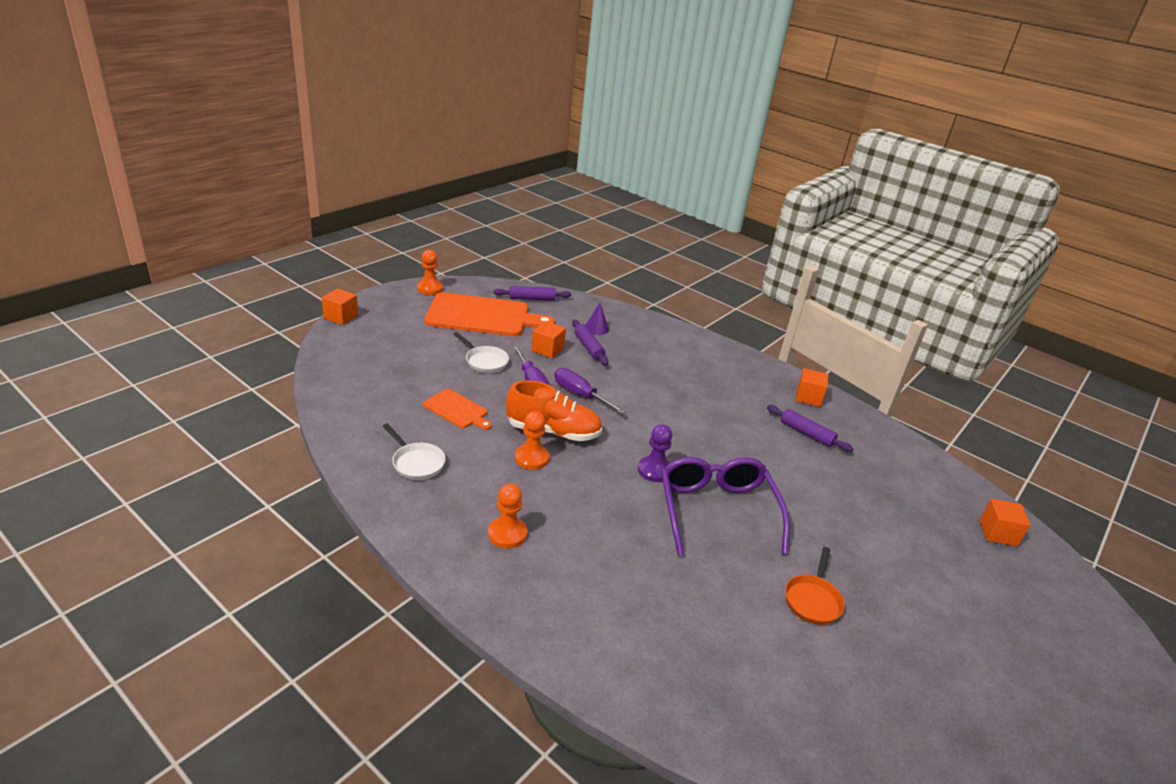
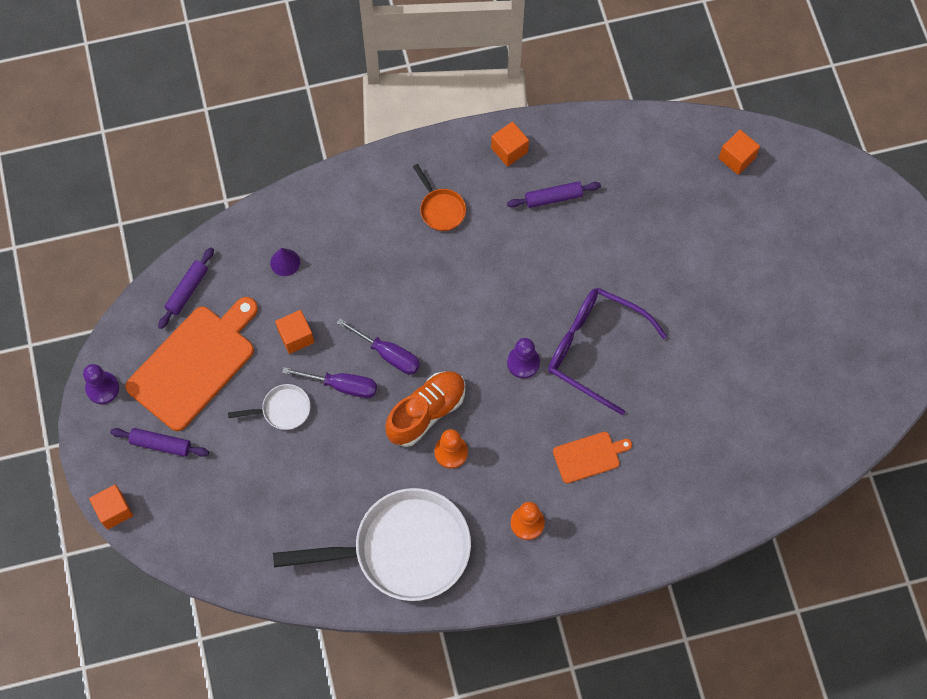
camera: 50 degrees left, 35 degrees up
white pan [382,424,445,480] -> white pan [273,488,471,601], size x2.31
orange pawn [417,250,443,295] -> purple pawn [83,364,119,404]
orange cutting board [423,389,492,430] -> orange cutting board moved to [553,432,632,483]
purple screwdriver [554,368,626,414] -> purple screwdriver turned 135 degrees counterclockwise [337,318,420,374]
purple rolling pin [572,320,608,366] -> purple rolling pin moved to [110,428,209,457]
orange pan [785,547,845,625] -> orange pan moved to [413,164,466,231]

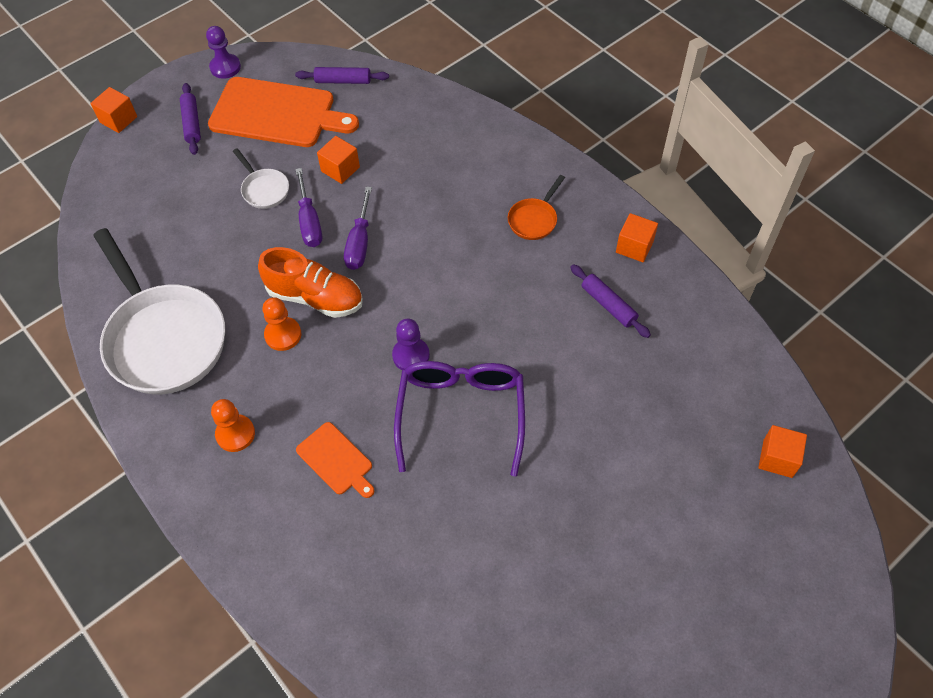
camera: 65 degrees right, 10 degrees down
purple cone [270,248,300,276] -> none

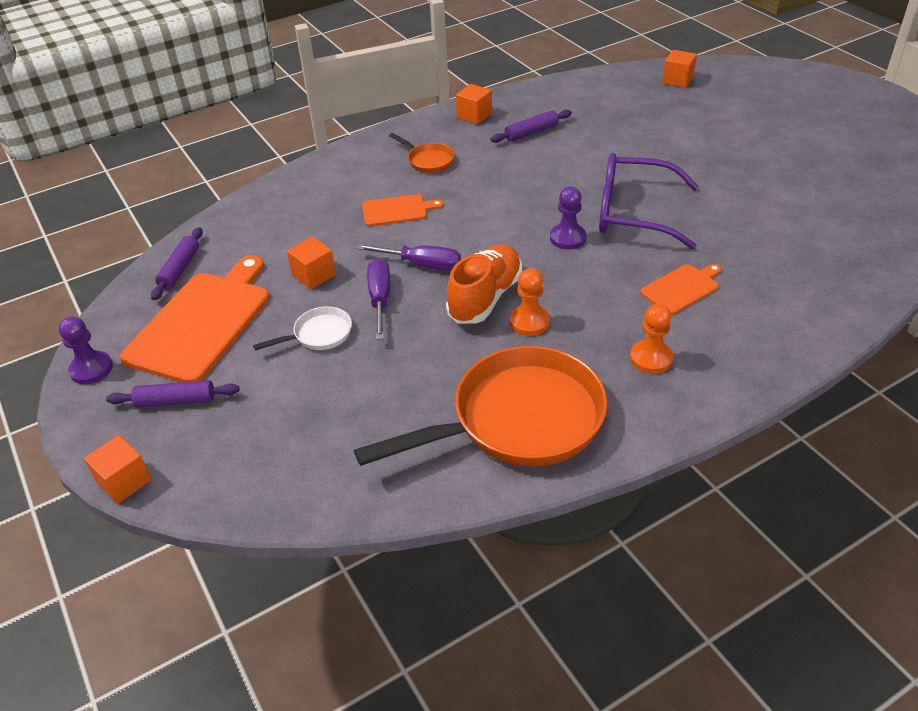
camera: 80 degrees left, 15 degrees down
white pan [93,228,225,394] -> orange pan [354,346,608,467]
purple screwdriver [295,168,322,247] -> purple screwdriver turned 90 degrees counterclockwise [367,259,390,340]
none -> orange cutting board [362,194,443,226]

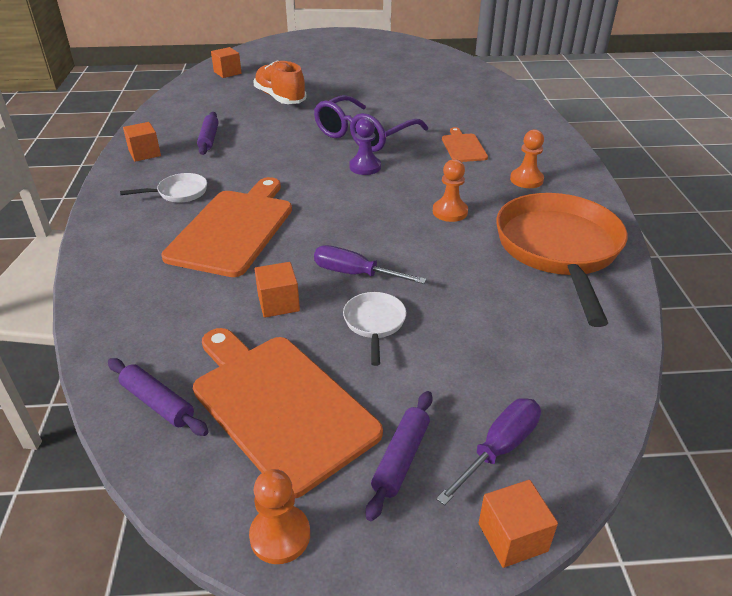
camera: 65 degrees left, 5 degrees down
purple pawn [59,316,113,384] -> orange pawn [249,469,310,564]
purple screwdriver [356,244,461,271] -> purple screwdriver moved to [436,398,541,506]
orange cutting board [362,194,443,226] -> orange cutting board [161,177,292,277], size x1.99
orange pan [389,133,455,173] -> white pan [120,173,207,203]
orange shoe [446,244,522,324] -> orange shoe moved to [253,60,307,104]

